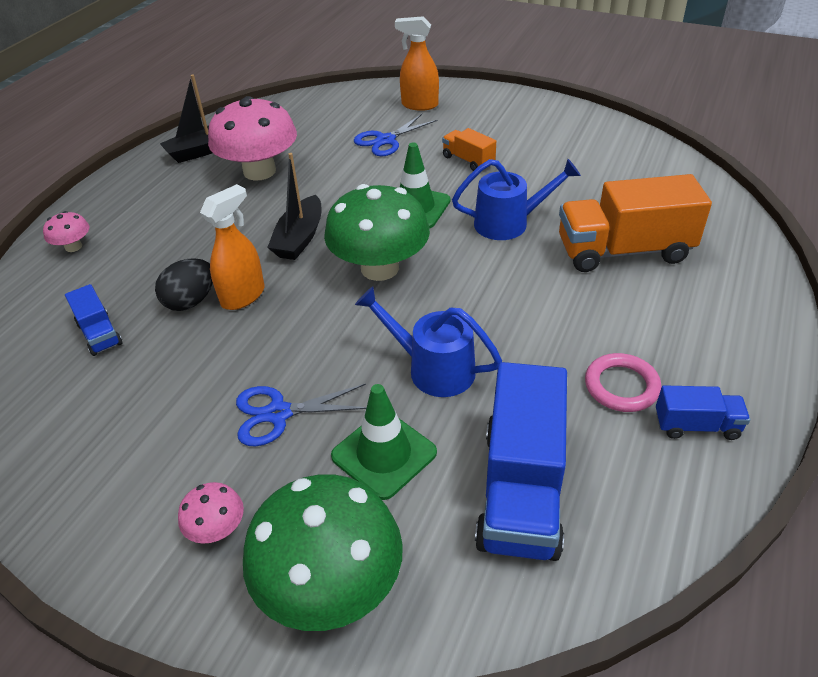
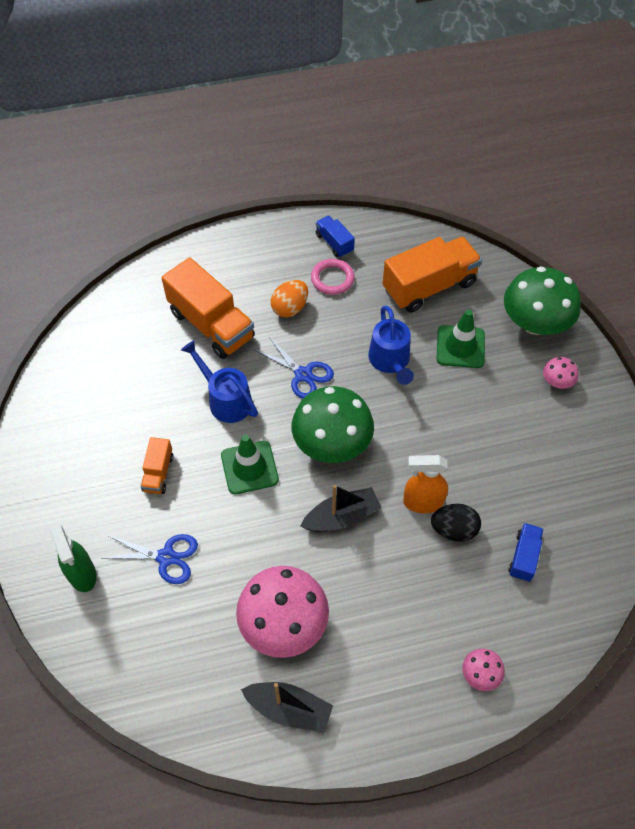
camera: 130 degrees left, 15 degrees up
blue scissors [236,383,367,447] -> blue scissors moved to [255,337,334,399]
orange spray bottle [395,16,439,111] -> green spray bottle [50,525,97,592]
blue truck [475,362,567,561] -> orange truck [382,237,482,313]
none -> orange egg [271,280,308,318]

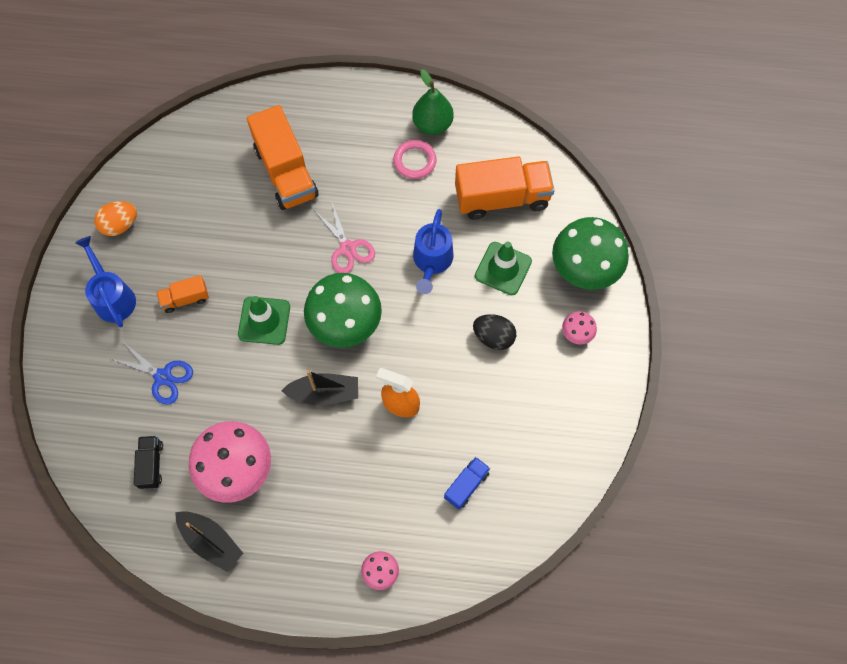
camera: 20 degrees right, 10 degrees up
green spray bottle [50,525,97,592] -> none
orange truck [140,437,173,494] -> orange truck turned 45 degrees clockwise [156,275,209,313]
blue watering can [181,340,258,423] -> blue watering can moved to [75,236,136,327]
blue scissors [255,337,334,399] -> pink scissors [314,203,375,273]
orange egg [271,280,308,318] -> orange egg moved to [94,201,137,236]
blue truck [316,215,355,257] -> green pear [412,69,454,135]
black egg [431,504,481,542] -> black egg moved to [473,314,516,350]
none -> black truck [134,436,163,489]

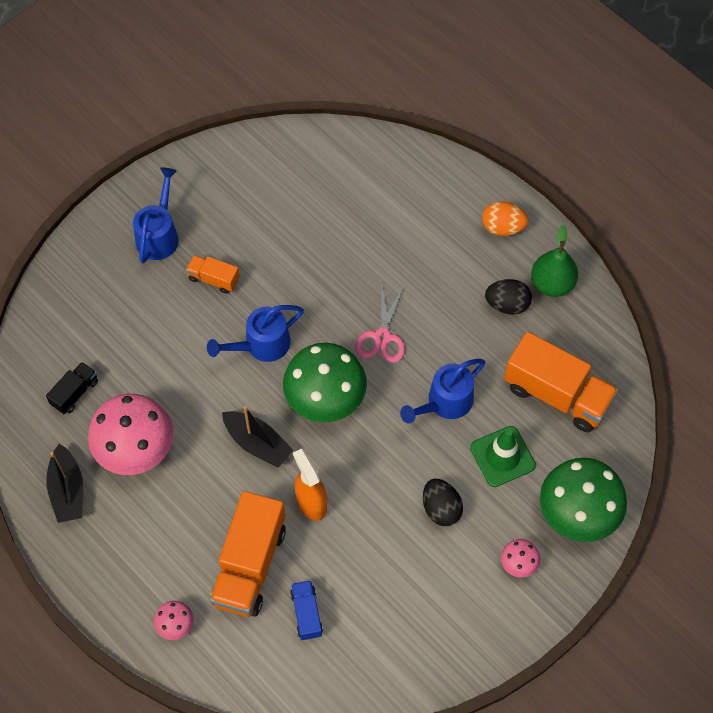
camera: 40 degrees right, 5 degrees down
orange egg [94,201,137,236] -> orange egg moved to [482,201,528,236]
blue scissors [111,342,193,405] -> none
green traffic cone [238,296,290,345] -> blue watering can [207,305,304,362]
orange truck [247,105,319,210] -> orange truck moved to [210,491,286,617]
pink ring [393,140,437,179] -> black egg [485,279,532,315]
blue truck [444,457,490,510] -> blue truck turned 90 degrees counterclockwise [290,580,323,640]

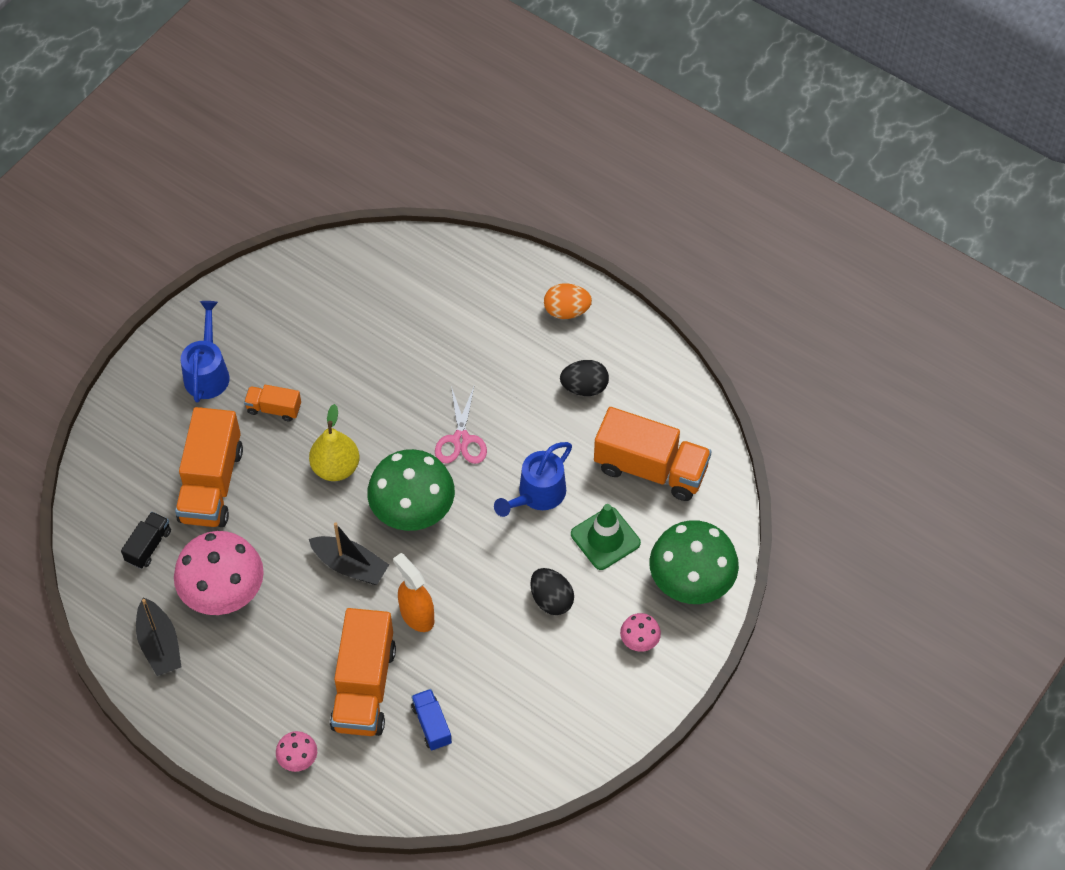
camera: 10 degrees left, 5 degrees down
blue watering can [207,305,304,362] -> yellow pear [309,404,359,481]
green pear [531,225,578,297] -> none
none -> orange truck [175,407,243,527]

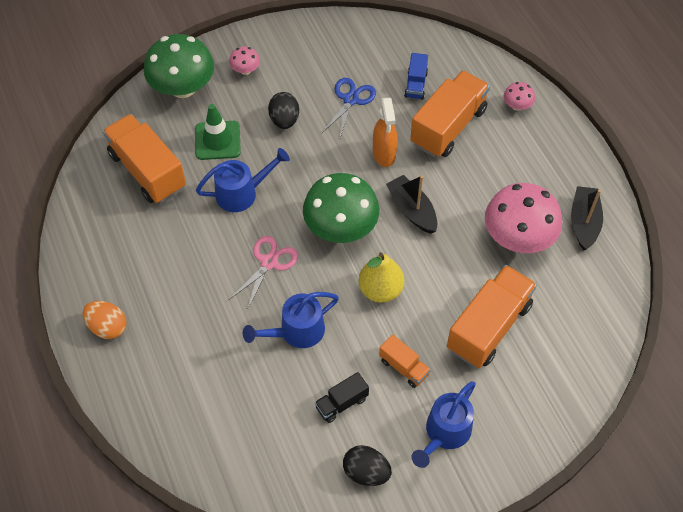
camera: 150 degrees left, 0 degrees up
black truck [121,512,171,569] -> black truck moved to [315,372,369,423]
black egg [560,360,609,396] -> black egg moved to [343,445,392,486]
none -> blue watering can [243,292,339,348]
none -> blue scissors [321,78,376,138]

